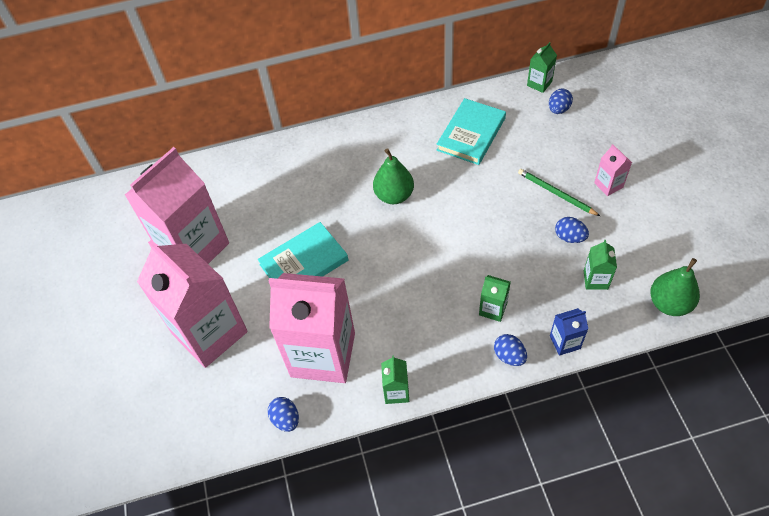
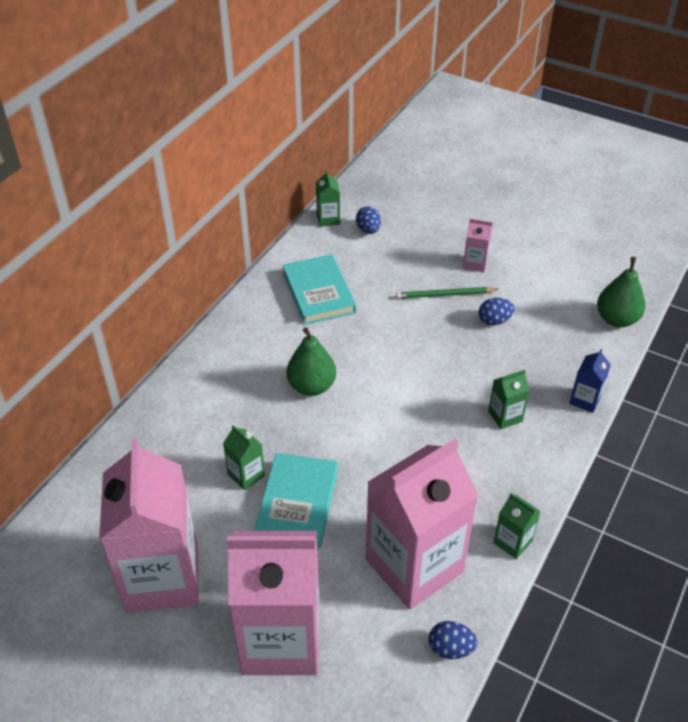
camera: 50 degrees left, 10 degrees down
blue egg [494,334,527,366] -> none
green carton [584,240,617,290] -> green carton moved to [223,425,265,490]

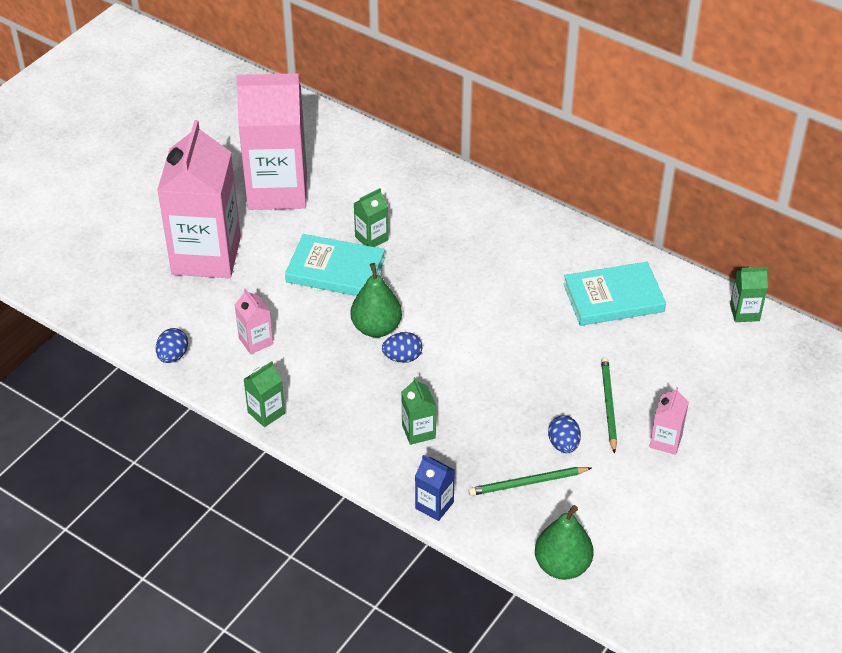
camera: 95 degrees right, 0 degrees up
green pear [286,327,336,396] -> green pear moved to [351,263,402,337]
blue egg [356,207,381,234] -> blue egg moved to [382,332,422,363]
pink carton [366,439,478,610] -> pink carton [235,288,273,354], size x0.41
none -> green pencil [469,467,591,496]

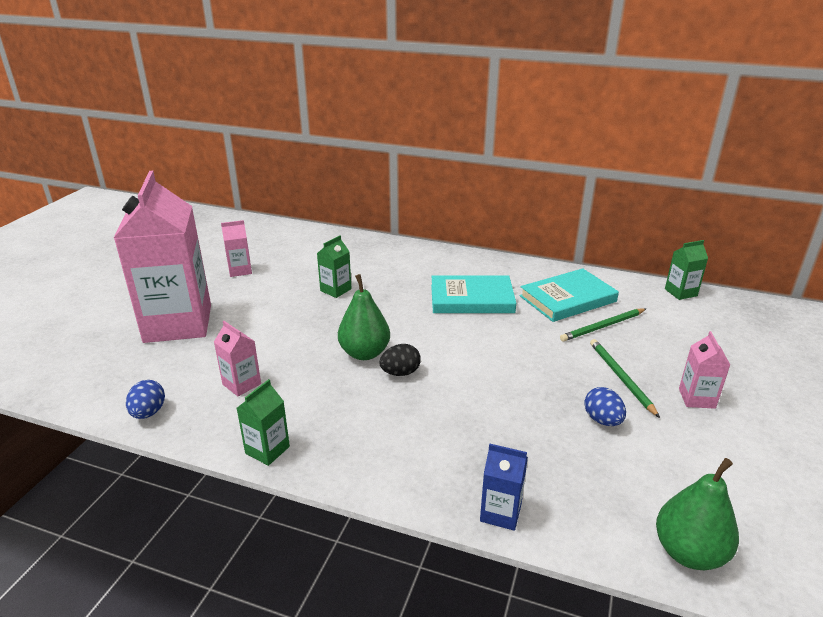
camera: 15 degrees left, 15 degrees down
pink carton [236,73,307,210] -> pink carton [221,220,252,277], size x0.41
turquoise book [285,234,385,296] -> turquoise book moved to [431,275,516,313]
blue egg [382,332,422,363] -> black egg [379,344,421,376]
green carton [401,377,436,445] -> none
green pencil [469,467,591,496] -> green pencil moved to [560,308,646,342]

